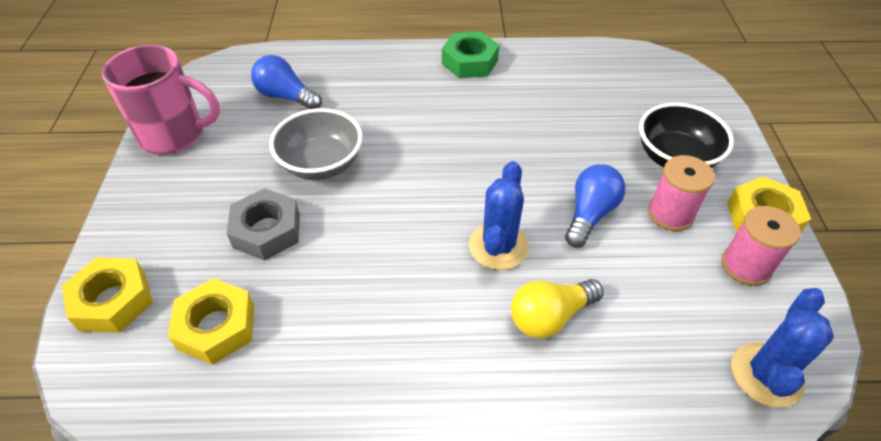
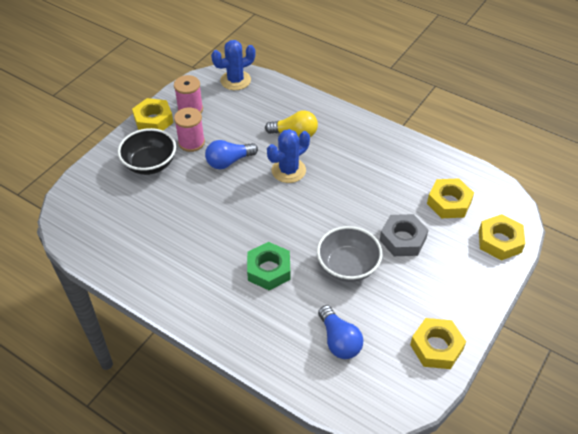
camera: 145 degrees left, 0 degrees up
pink mug [102,45,220,155] -> yellow nut [410,318,466,369]
green nut [442,31,499,78] -> green nut moved to [247,242,290,291]

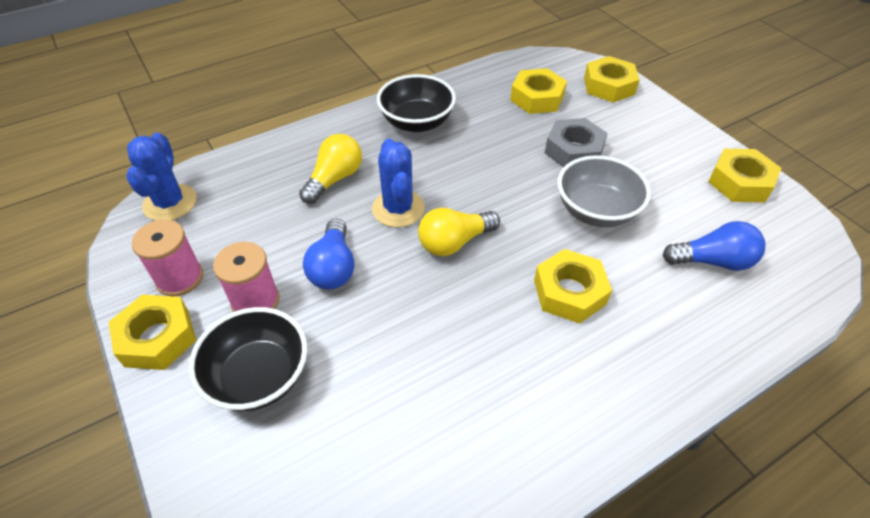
camera: 65 degrees left, 0 degrees up
green nut [247,242,290,291] -> yellow nut [534,249,612,324]
none -> black bowl [377,74,456,132]
none -> yellow light bulb [418,208,500,256]

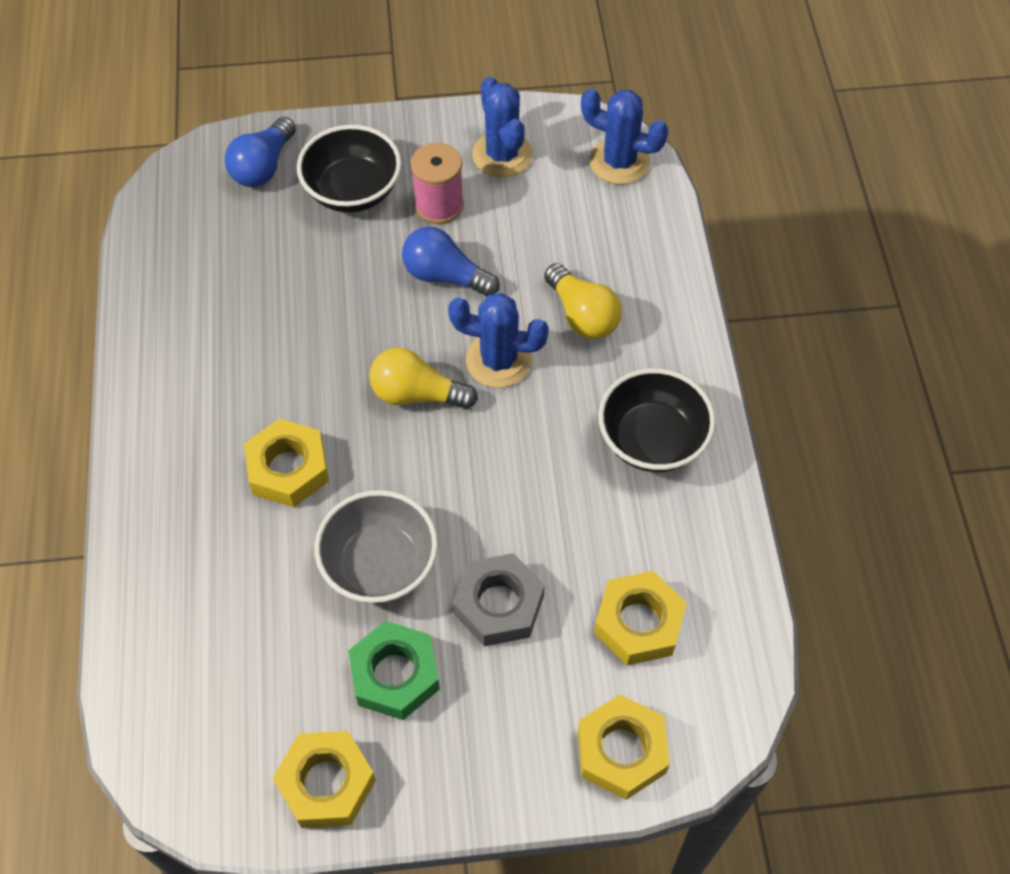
camera: 115 degrees right, 10 degrees up
yellow nut [108,295,196,370] -> none
pink spool [132,219,203,296] -> blue cactus [472,77,533,178]
yellow light bulb [418,208,500,256] -> yellow light bulb turned 75 degrees counterclockwise [369,348,478,409]
blue light bulb [663,221,766,271] -> blue light bulb moved to [225,117,296,187]
none -> green nut [348,621,440,720]

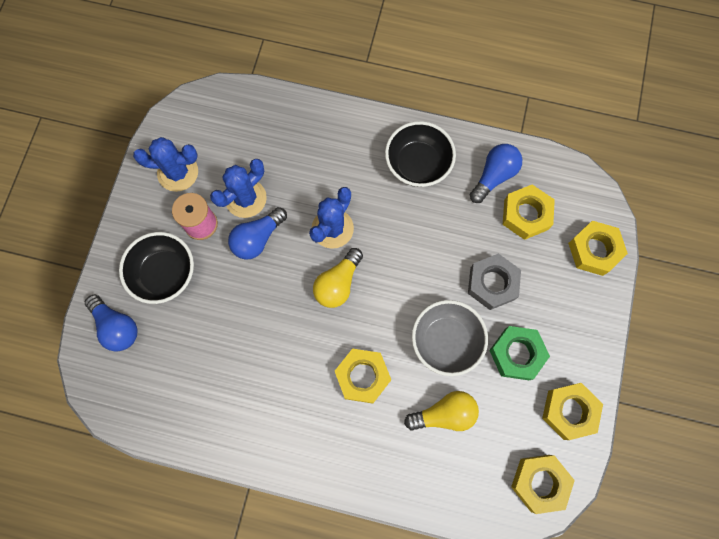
camera: 70 degrees left, 15 degrees up
yellow light bulb [544,263,622,339] -> yellow light bulb moved to [404,391,479,431]
blue cactus [581,88,668,184] -> blue cactus moved to [210,159,267,218]
none -> blue light bulb [470,144,522,203]
none -> yellow nut [511,455,575,514]

